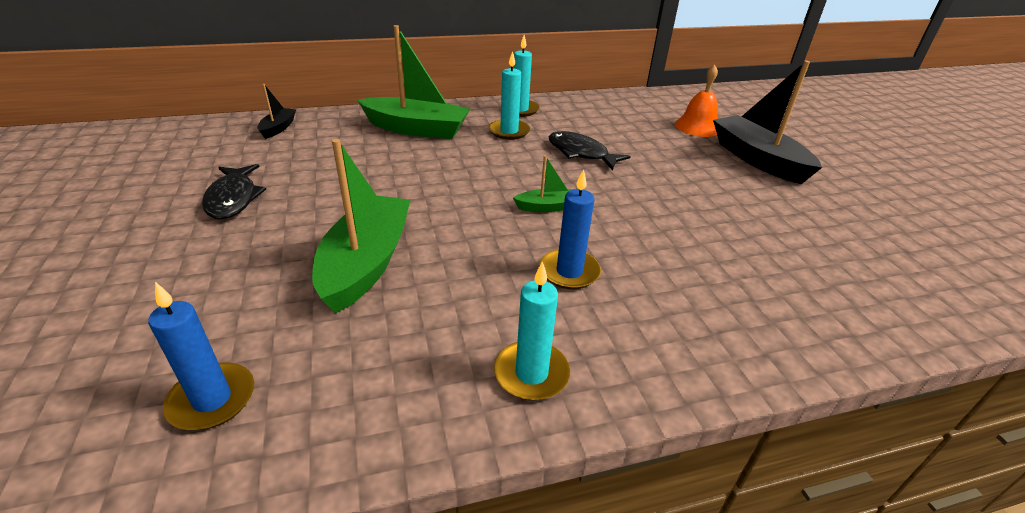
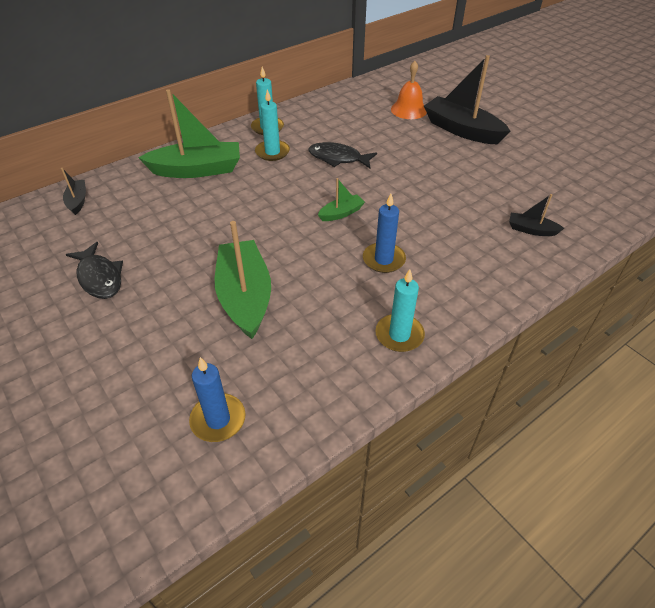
camera: 20 degrees left, 10 degrees up
none -> black boat [509,194,564,236]

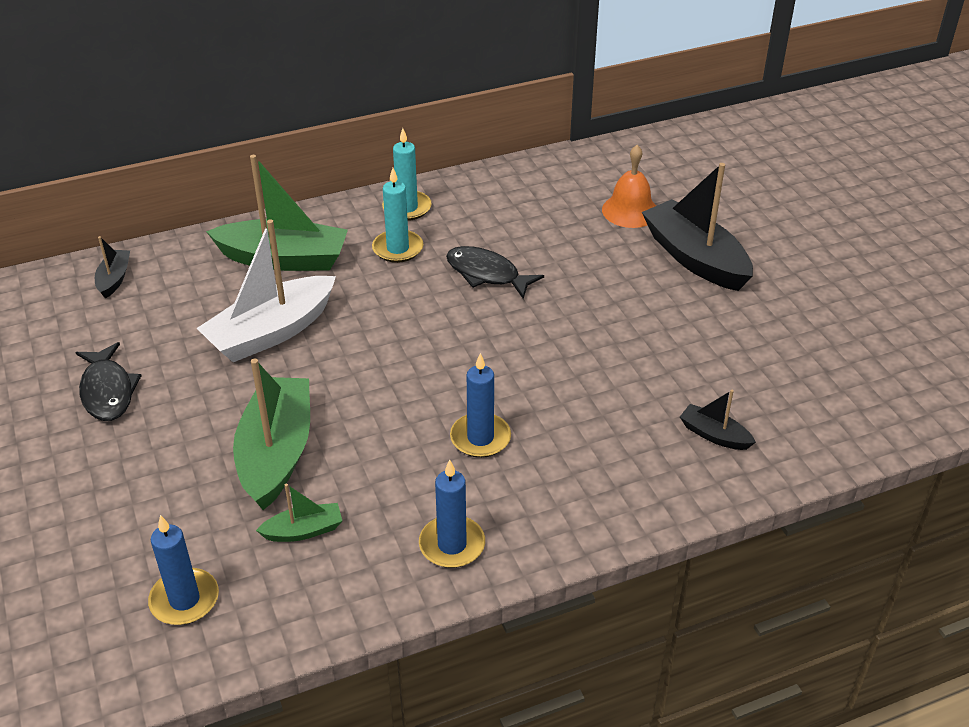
camera: 15 degrees right, 5 degrees down
green boat [318,178,365,221] -> green boat moved to [256,484,342,542]
turquoise candle [375,269,425,352] -> blue candle [419,460,485,568]
none -> white boat [197,219,336,362]

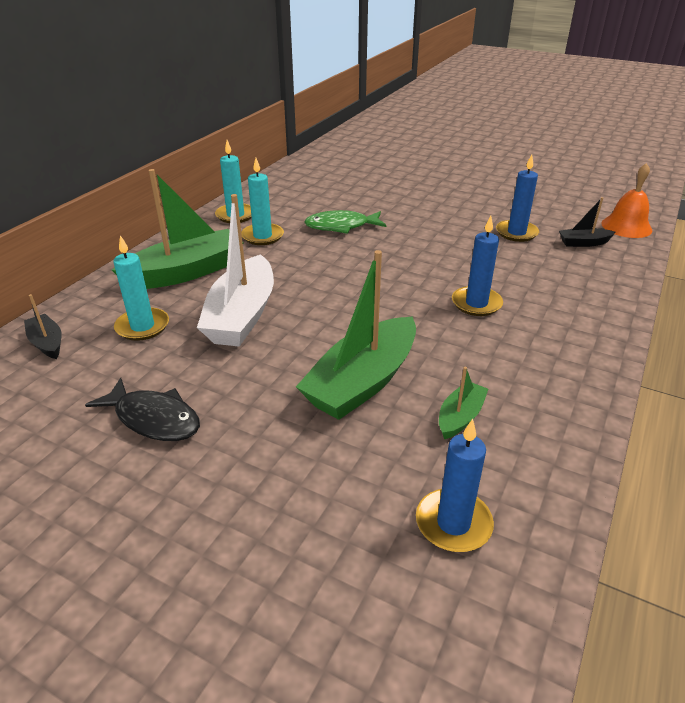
camera: 40 degrees left, 5 degrees down
green boat [233,358,310,510] -> green boat turned 105 degrees counterclockwise [296,250,416,420]
blue candle [419,460,485,568] -> blue candle moved to [496,155,539,242]
black fish [446,246,544,299] -> green fish [304,210,386,234]
orange bell [602,145,656,228] -> orange bell moved to [601,163,652,238]
black boat [642,163,753,291] -> none
none -> turquoise candle [113,235,169,341]

